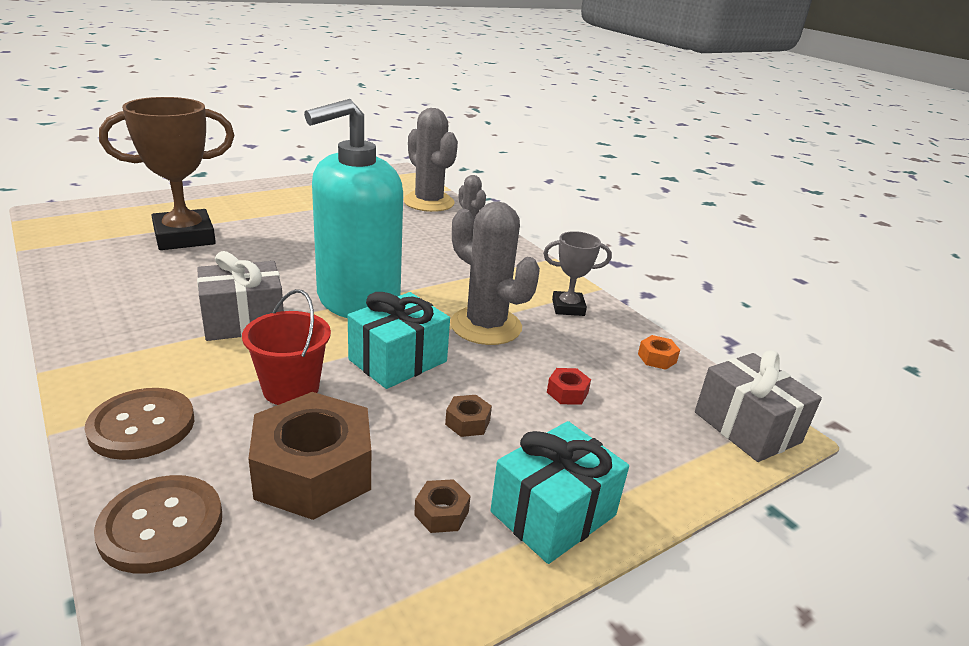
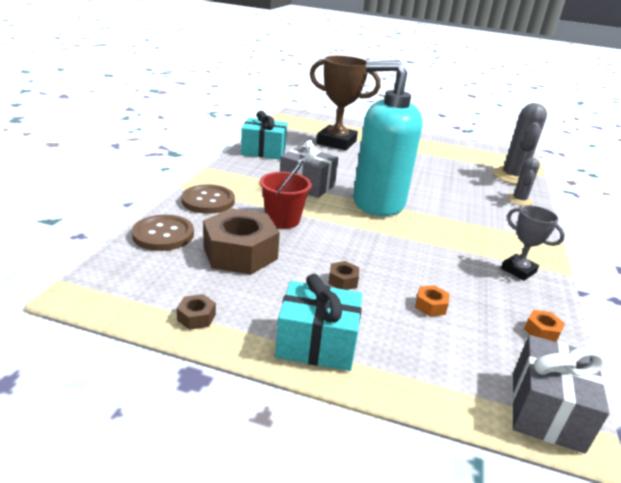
camera: 50 degrees right, 0 degrees up
turquoise gift [348,292,450,389] -> turquoise gift moved to [241,111,288,160]
brown nut [414,479,470,533] -> brown nut moved to [176,294,216,330]
grey cactus [450,201,540,345] -> none
red nut [547,368,591,405] -> orange nut [415,285,449,316]

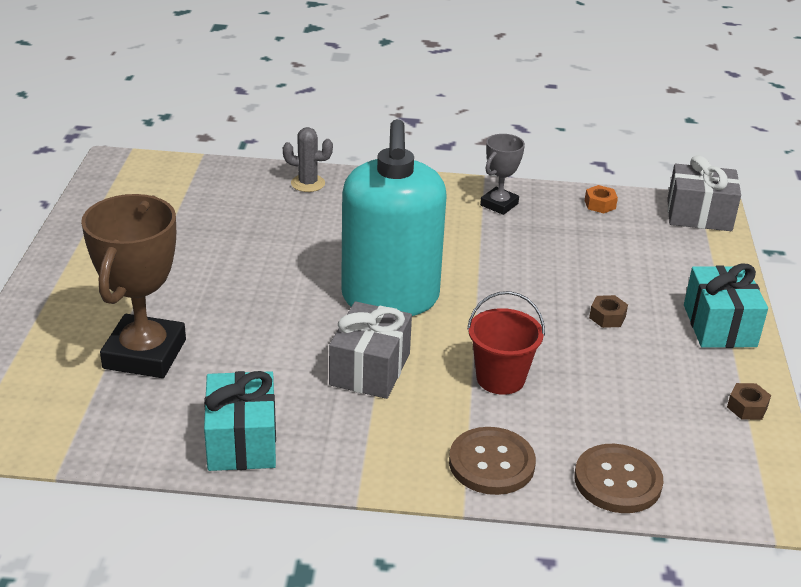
camera: 100 degrees left, 5 degrees up
brown nut [203,208,280,275] -> none
orange nut [415,285,449,316] -> none
grey cactus [493,103,547,185] -> none

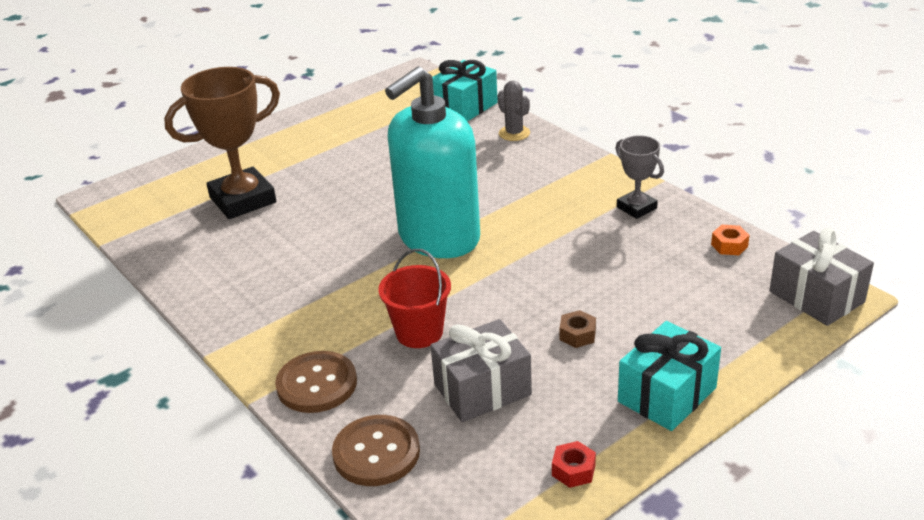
camera: 50 degrees right, 0 degrees up
turquoise gift [204,371,276,471] -> turquoise gift moved to [432,60,498,122]
grey gift [329,301,412,399] -> grey gift moved to [430,319,532,422]
grey trophy [480,134,525,215] -> grey trophy turned 60 degrees clockwise [616,135,664,219]
brown nut [727,383,771,420] -> red nut [552,441,596,488]

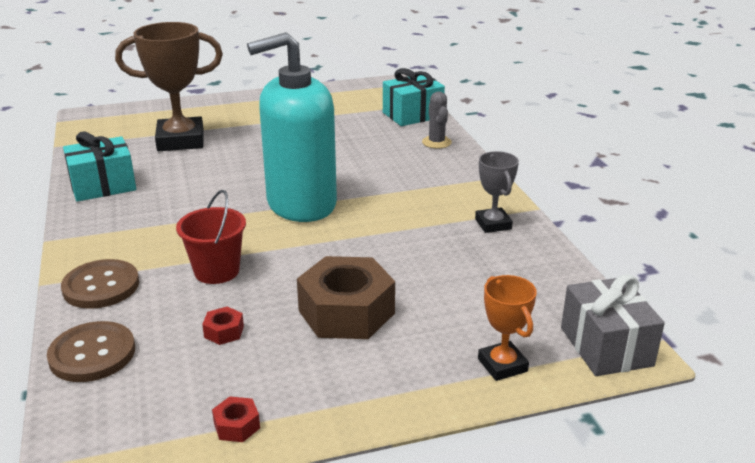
camera: 20 degrees right, 5 degrees down
grey gift [430,319,532,422] -> red nut [202,307,244,345]
brown nut [560,310,596,348] -> brown nut [297,256,395,339], size x2.43
turquoise gift [618,321,721,431] -> turquoise gift moved to [63,132,136,202]
orange nut [711,225,750,255] -> none
none -> orange trophy [478,275,537,381]

